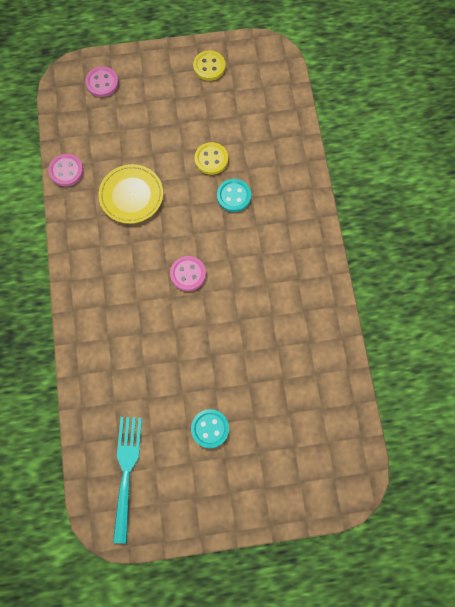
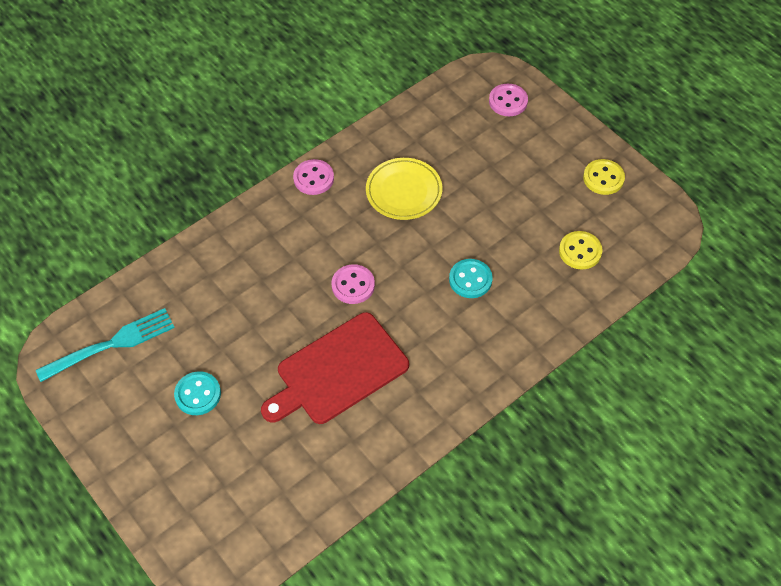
camera: 60 degrees right, 15 degrees down
pink button [48,154,83,186] -> pink button moved to [293,159,334,195]
yellow button [194,142,228,175] -> yellow button moved to [559,231,602,269]
none -> red cutting board [261,312,409,424]

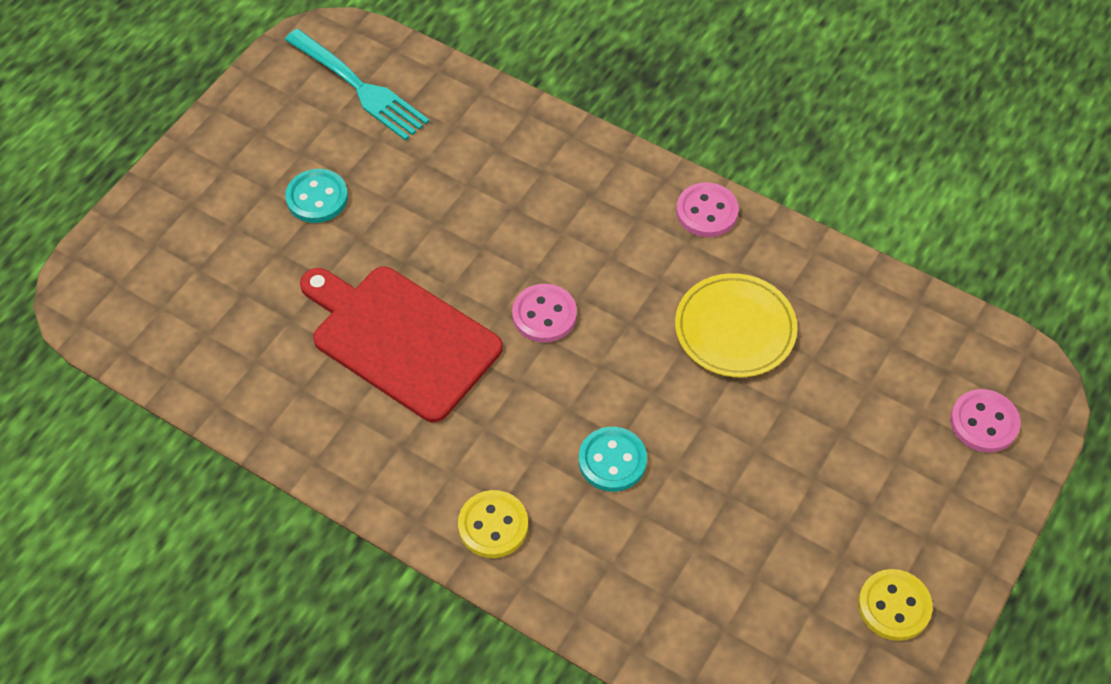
camera: 70 degrees right, 0 degrees up
yellow button [559,231,602,269] -> yellow button moved to [458,490,528,558]

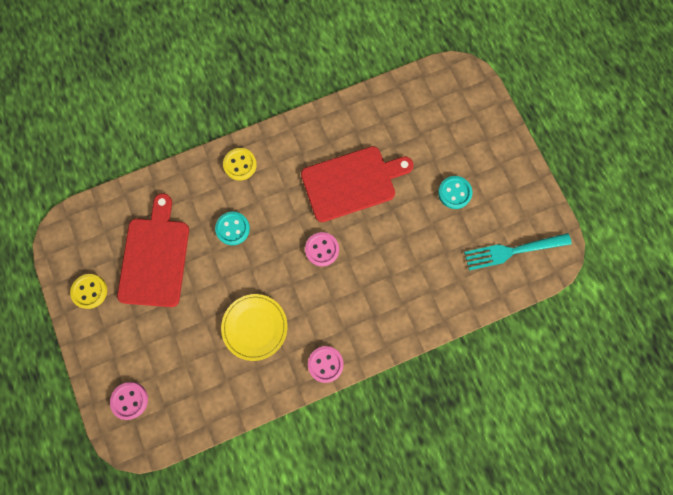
camera: 125 degrees right, 20 degrees up
none -> red cutting board [117,193,189,307]

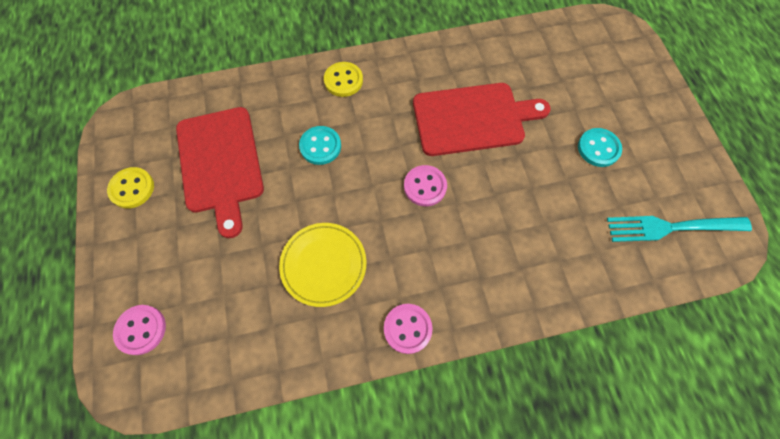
camera: 10 degrees right, 10 degrees down
red cutting board [117,193,189,307] -> red cutting board turned 150 degrees clockwise [176,107,264,238]

